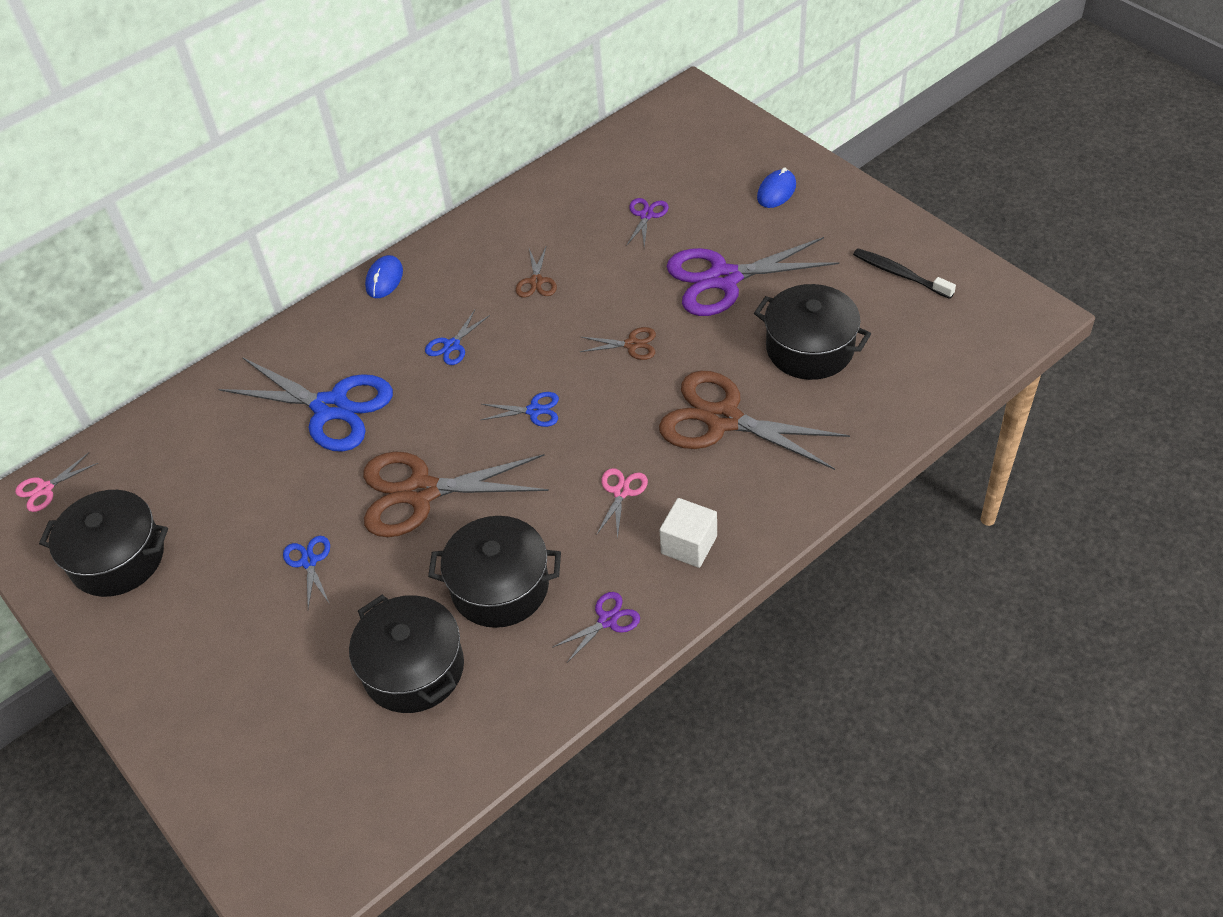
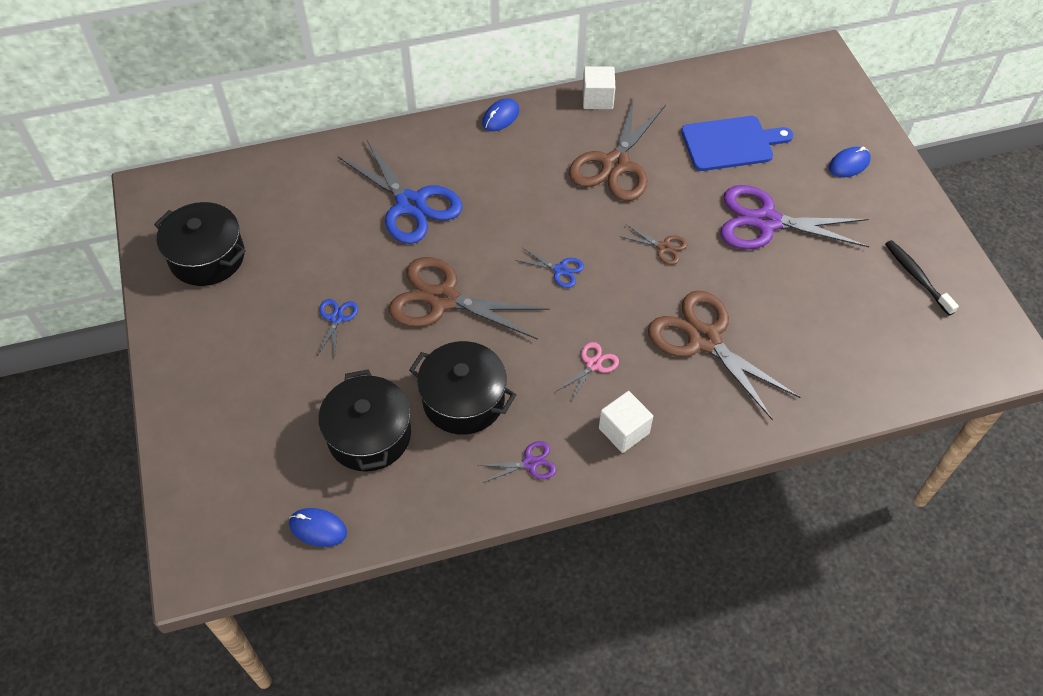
camera: 20 degrees right, 5 degrees up
pink scissors [15,453,98,512] -> none
blue scissors [425,310,490,365] -> none
brown scissors [516,245,557,297] -> brown scissors [569,97,666,201], size x2.25
purple scissors [626,198,669,248] -> blue cutting board [681,116,793,171]
black pot [754,284,871,380] -> none
none -> blue mouse [289,508,347,547]
none -> white cube [583,66,615,109]

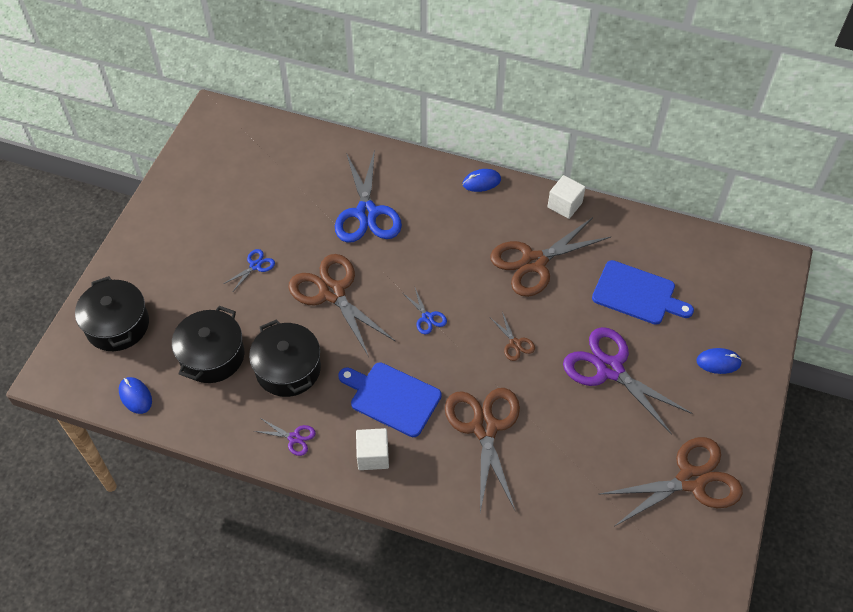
camera: 35 degrees right, 0 degrees up
black pot [154,202,246,286] -> black pot moved to [75,276,149,351]
pink scissors [557,342,619,401] -> blue cutting board [338,362,442,437]
black toothbrush [885,240,959,315] -> brown scissors [600,437,743,526]

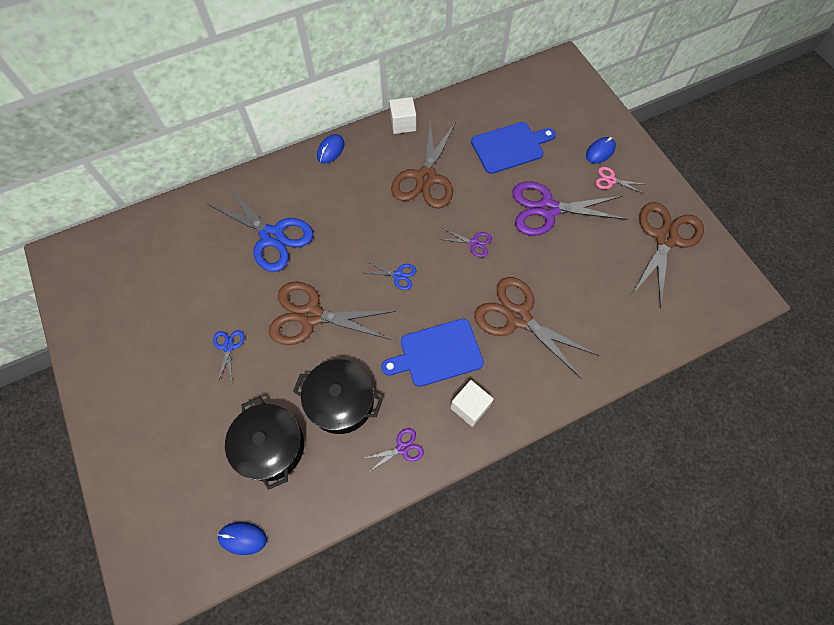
camera: 45 degrees left, 10 degrees up
black pot [75,276,149,351] -> none
brown scissors [491,312,535,361] -> purple scissors [439,229,492,257]
none -> pink scissors [595,167,644,194]

